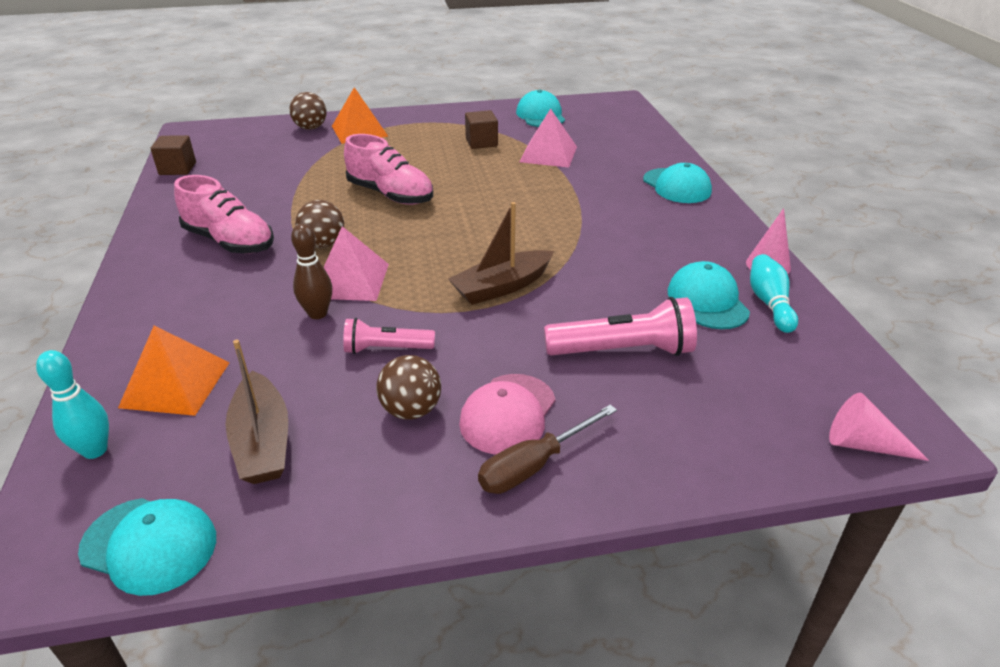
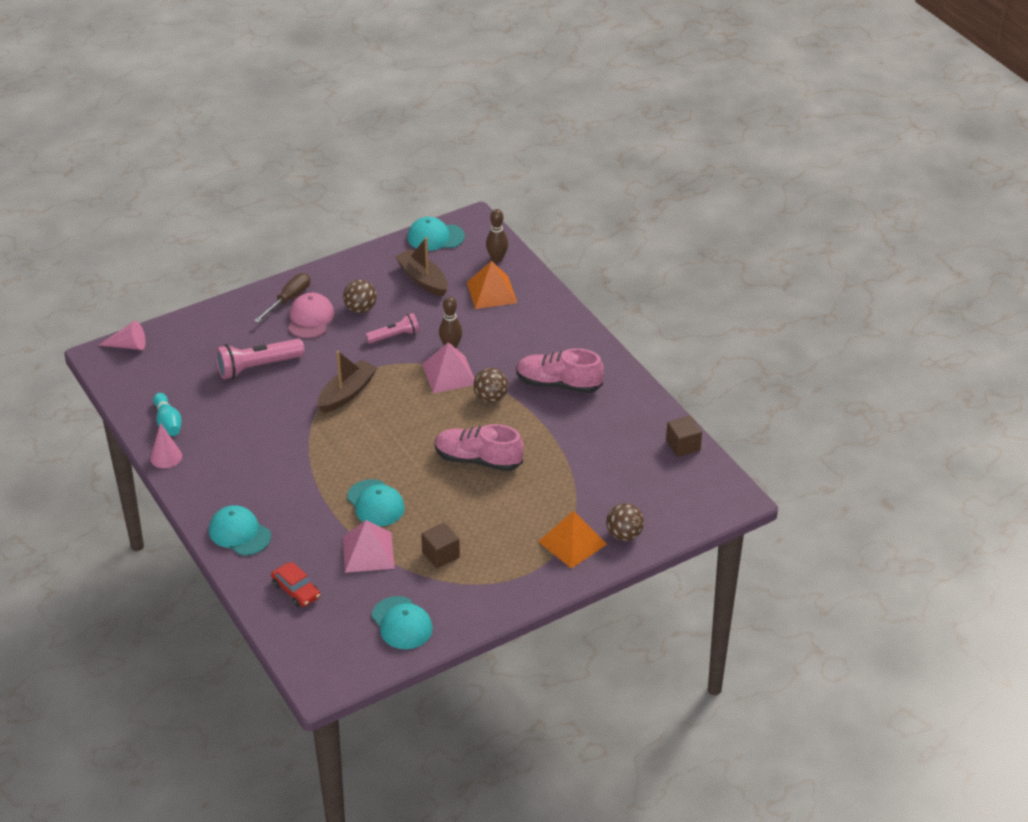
camera: 160 degrees right, 5 degrees up
turquoise bowling pin [36,350,109,459] -> brown bowling pin [486,209,508,262]
turquoise cap [668,261,750,329] -> turquoise cap moved to [347,479,405,527]
none -> red car [271,562,320,607]

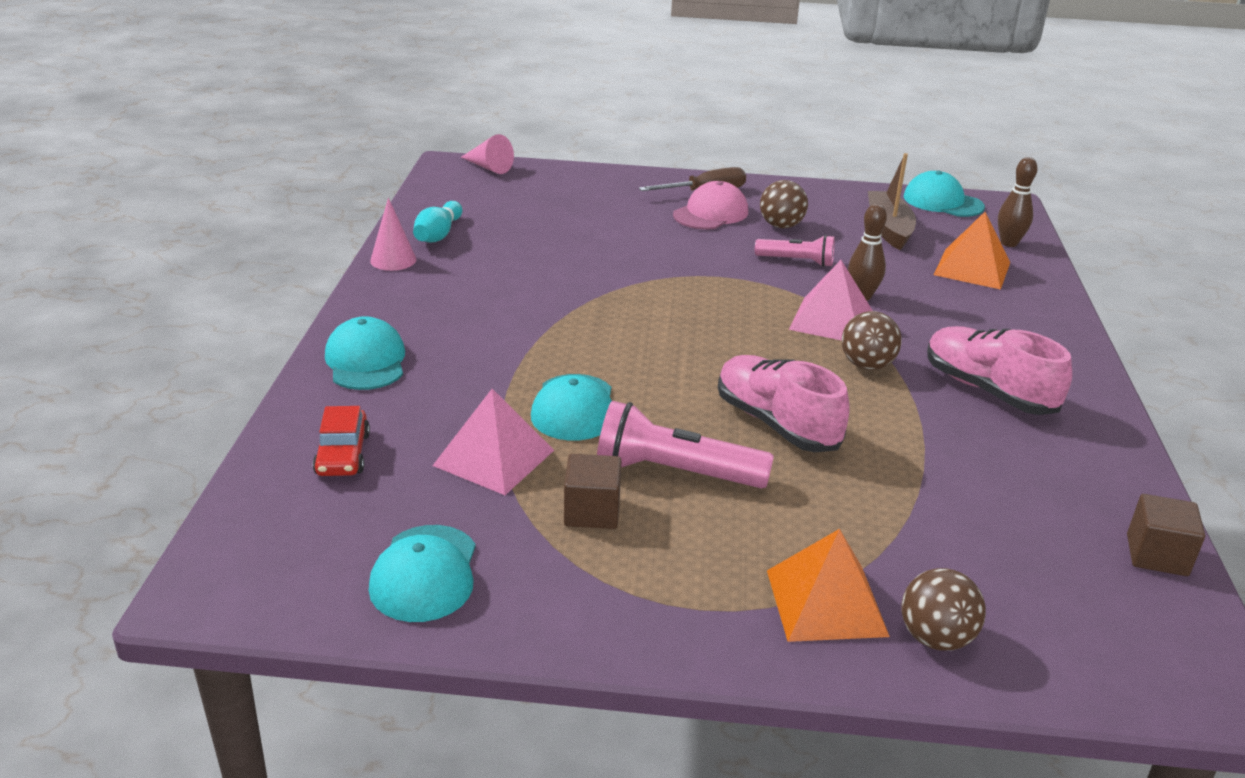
camera: 35 degrees right, 10 degrees down
pink flashlight [215,339,305,379] -> pink flashlight moved to [597,401,774,488]
brown boat [318,351,377,413] -> none

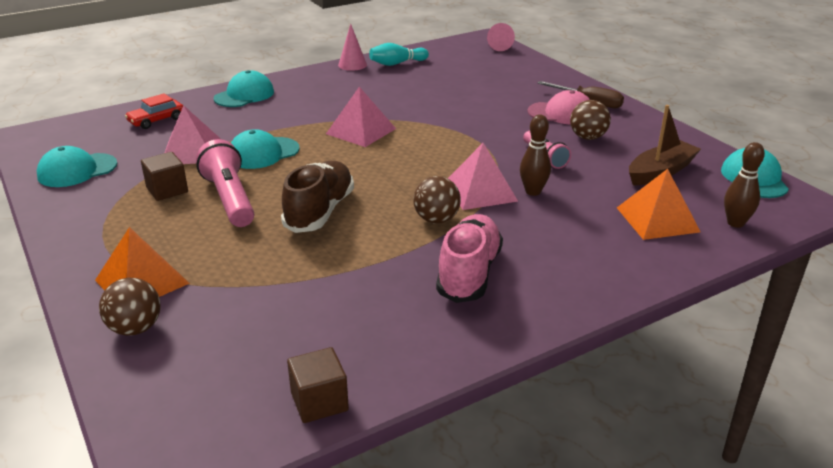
camera: 55 degrees right, 0 degrees up
pink shoe [718,355,850,452] -> brown shoe [281,161,354,233]
none -> pink pyramid [326,87,396,147]

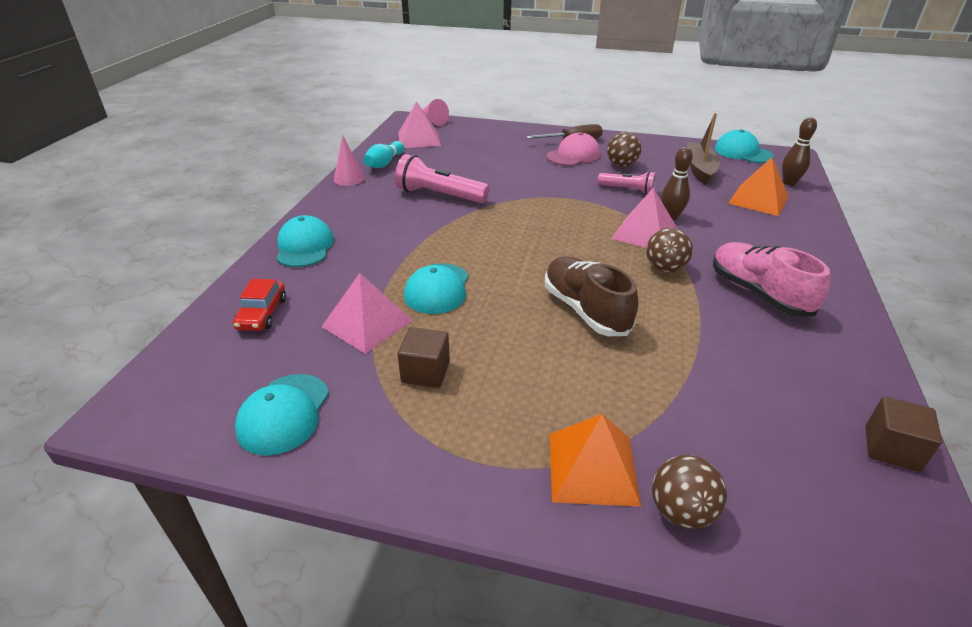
camera: 45 degrees left, 5 degrees up
pink flashlight [196,139,254,227] -> pink flashlight moved to [395,154,489,203]
pink pyramid [326,87,396,147] -> pink pyramid moved to [398,101,441,148]

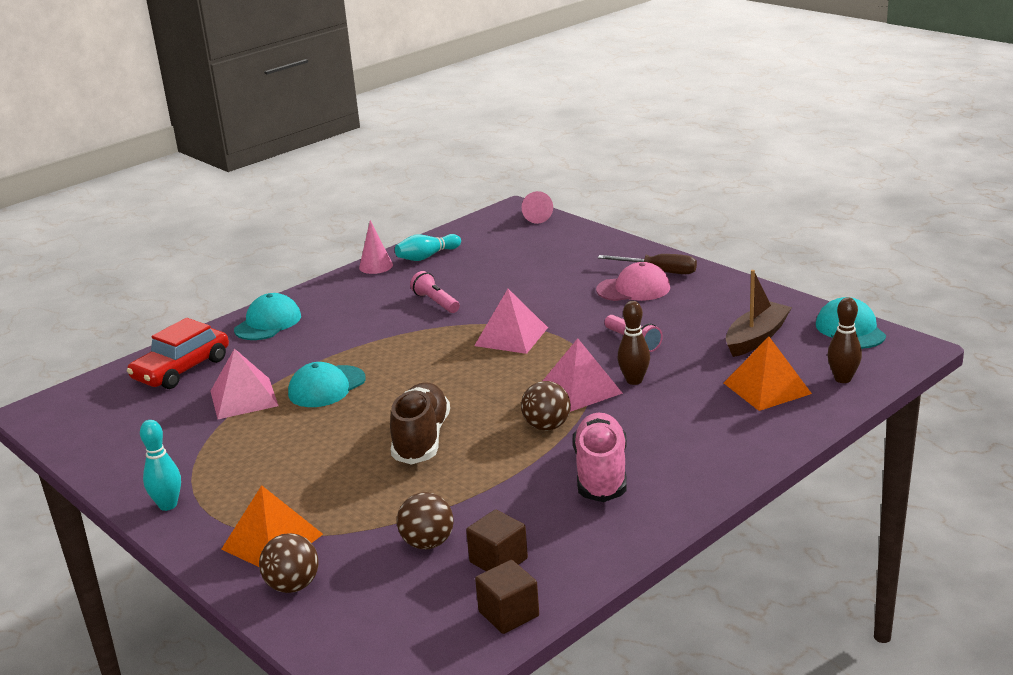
camera: 35 degrees right, 10 degrees down
red car [233,279,286,331] -> red car [127,318,229,389], size x1.59
turquoise cap [235,374,329,456] -> none
pink flashlight [395,154,489,203] -> pink flashlight [410,271,460,313], size x0.62
pink pyramid [398,101,441,148] -> pink pyramid moved to [474,289,548,354]
brown cube [398,327,450,388] -> brown cube moved to [466,509,528,571]
brown ball [607,132,641,167] -> brown ball moved to [397,492,454,549]
none -> turquoise bowling pin [140,420,181,511]

